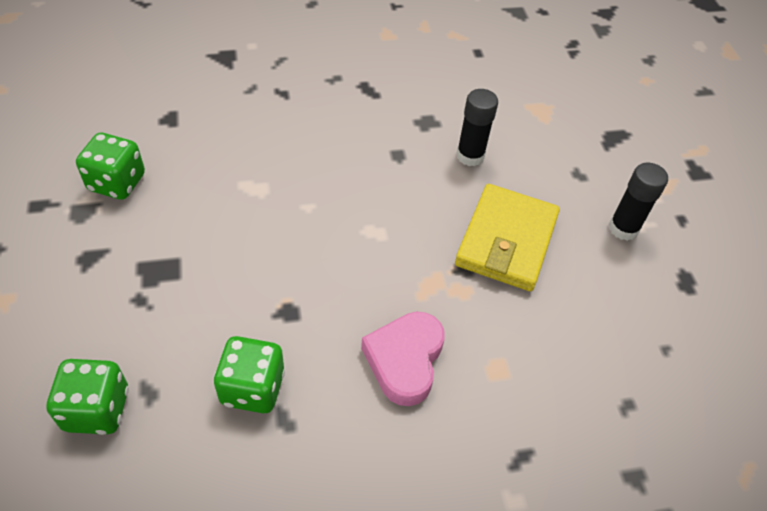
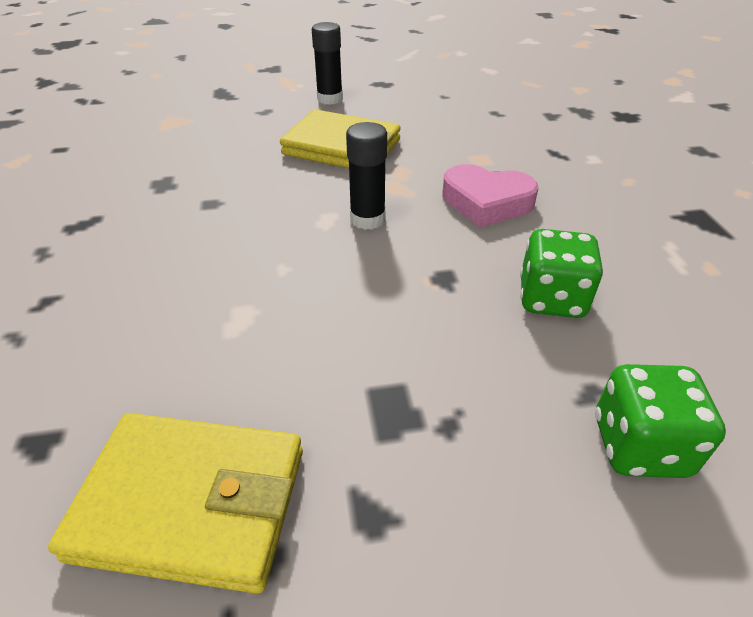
camera: 85 degrees left, 10 degrees down
green dice [76,133,145,200] -> yellow wallet [48,413,303,594]
black glue stick [456,89,498,166] -> black glue stick moved to [346,122,387,230]

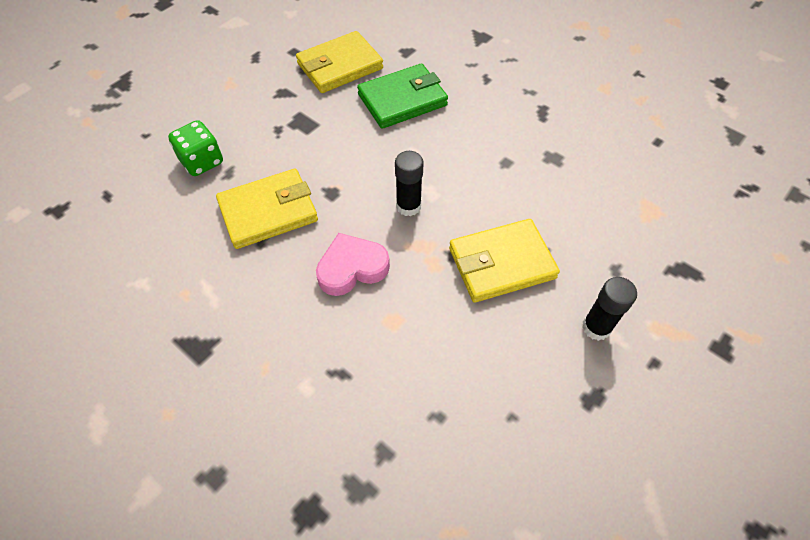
camera: 140 degrees right, 15 degrees up
green dice [520,229,603,318] -> yellow wallet [216,169,318,249]
none -> green wallet [357,63,448,129]

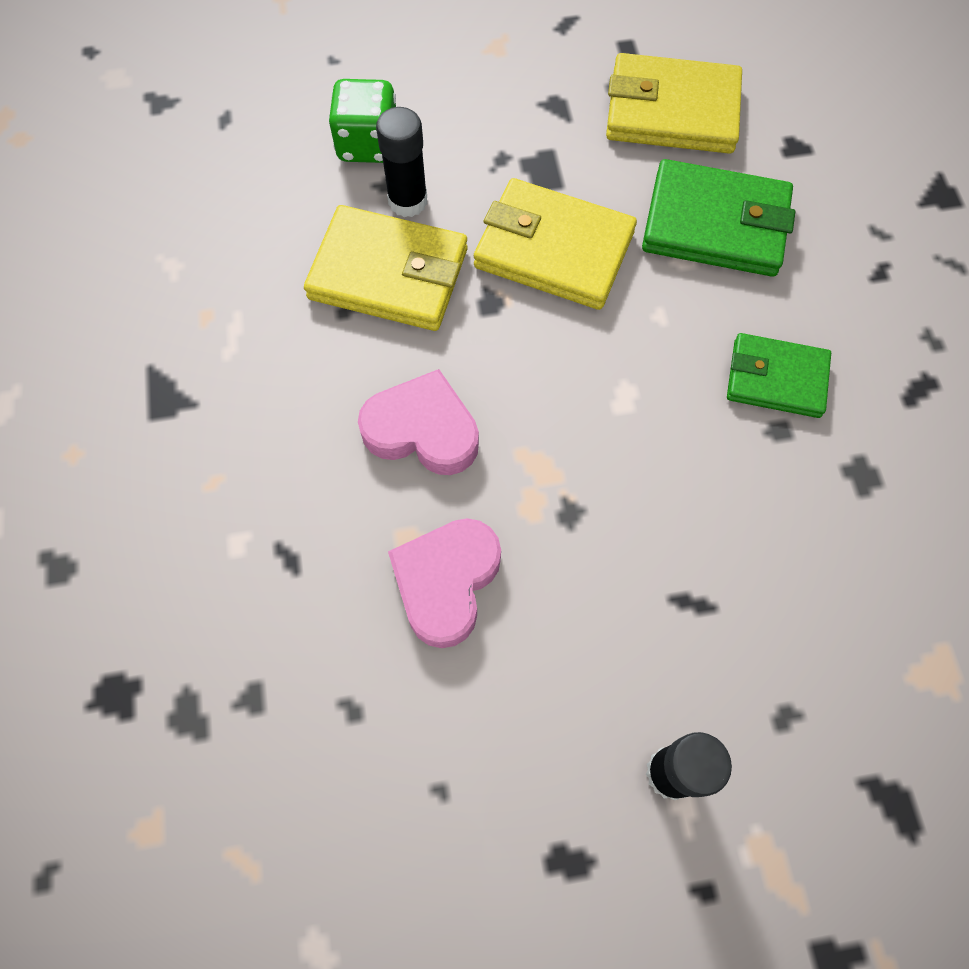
camera: 40 degrees right, 10 degrees up
black glue stick [395,151,424,216] -> black glue stick moved to [376,107,427,217]
yellow wallet [449,219,560,303] -> yellow wallet moved to [474,178,637,310]
none -> pink heart [388,518,501,648]
none -> green wallet [727,333,831,418]

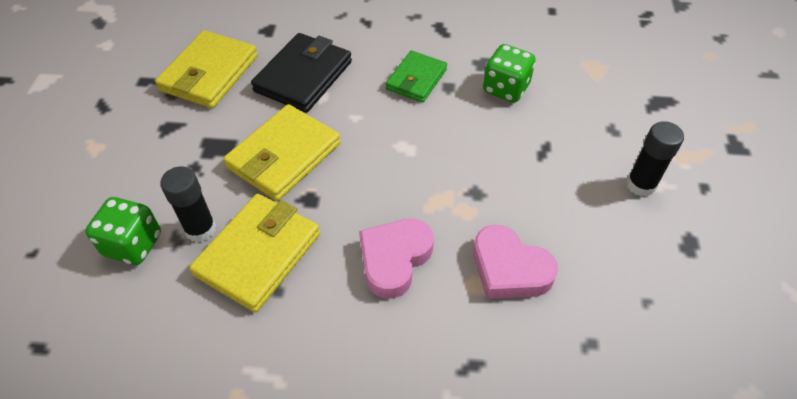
camera: 75 degrees left, 15 degrees down
green wallet [642,159,795,277] -> black wallet [251,33,352,113]
none -> green dice [483,44,536,103]

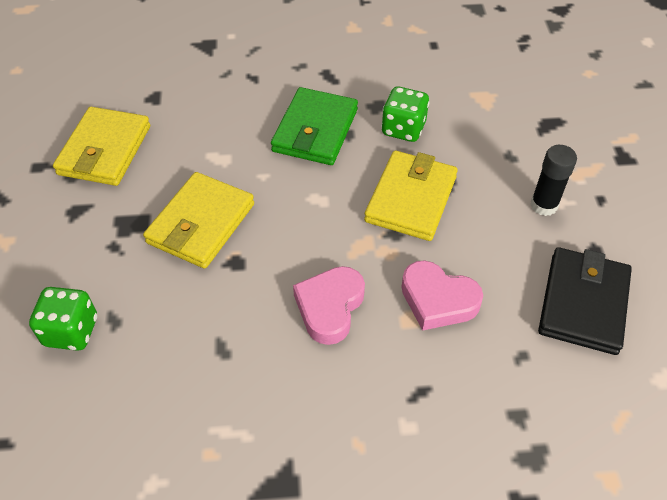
camera: 10 degrees left, 0 degrees up
black glue stick [160,166,216,243] -> none
yellow wallet [189,194,320,312] -> yellow wallet moved to [364,150,458,241]
black wallet [251,33,352,113] -> black wallet moved to [538,247,632,355]
green wallet [386,51,447,103] -> green wallet [271,87,358,165], size x1.54

